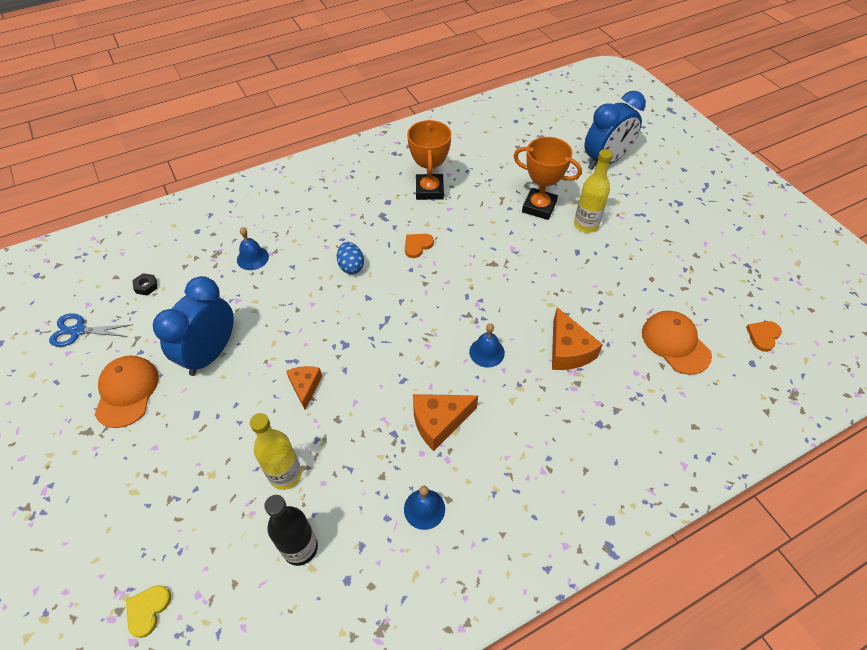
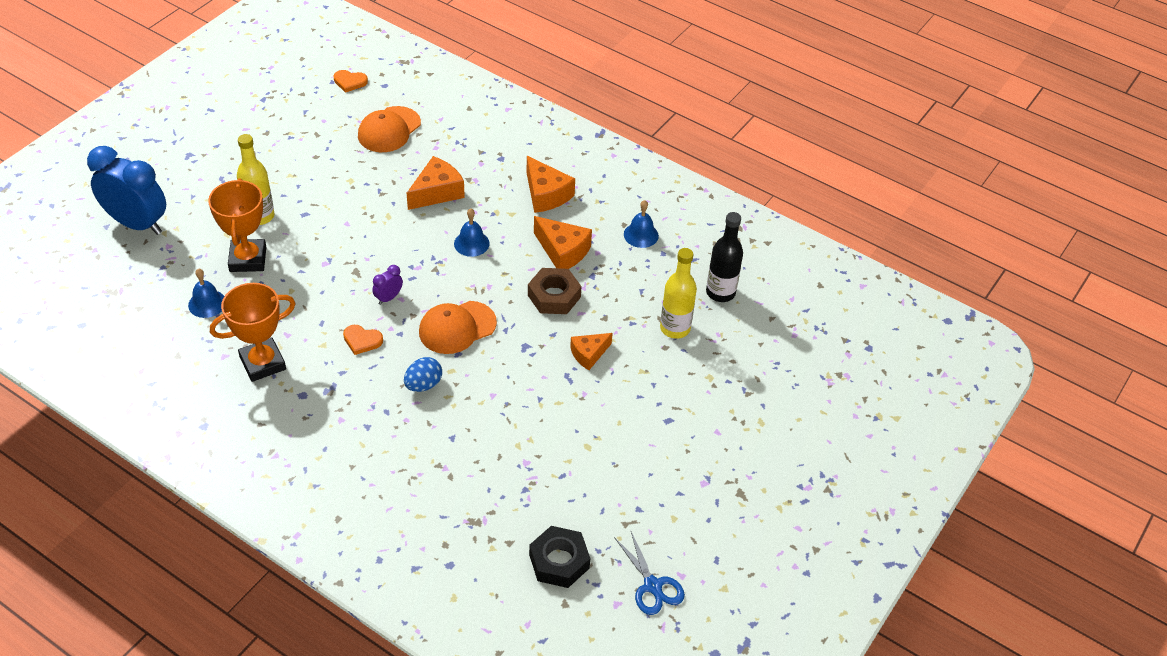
camera: 120 degrees left, 5 degrees down
orange cap [95,355,159,428] -> orange cap moved to [419,301,497,354]
yellow heart [126,585,171,638] -> none
black nut [132,273,158,295] -> black nut [529,526,590,588], size x2.00
blue clock [153,276,234,376] -> none
blue bell [237,227,269,270] -> blue bell moved to [188,268,224,318]
none -> purple clock [372,265,403,305]
none -> orange cheese [527,156,575,213]
none -> brown nut [528,268,581,314]

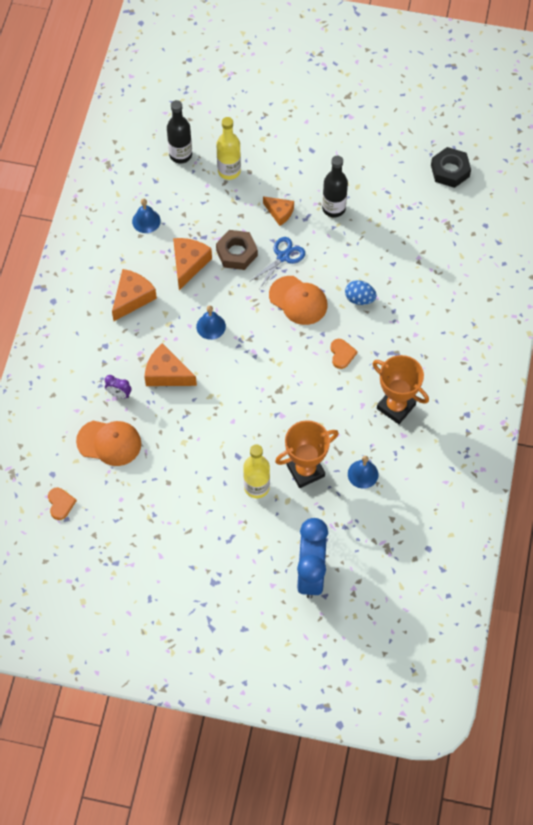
camera: 110 degrees left, 15 degrees up
purple clock [372,265,403,305] -> purple clock moved to [105,375,131,398]
blue scissors [614,531,685,615] -> blue scissors moved to [251,237,305,289]
none -> black bottle [322,156,348,217]

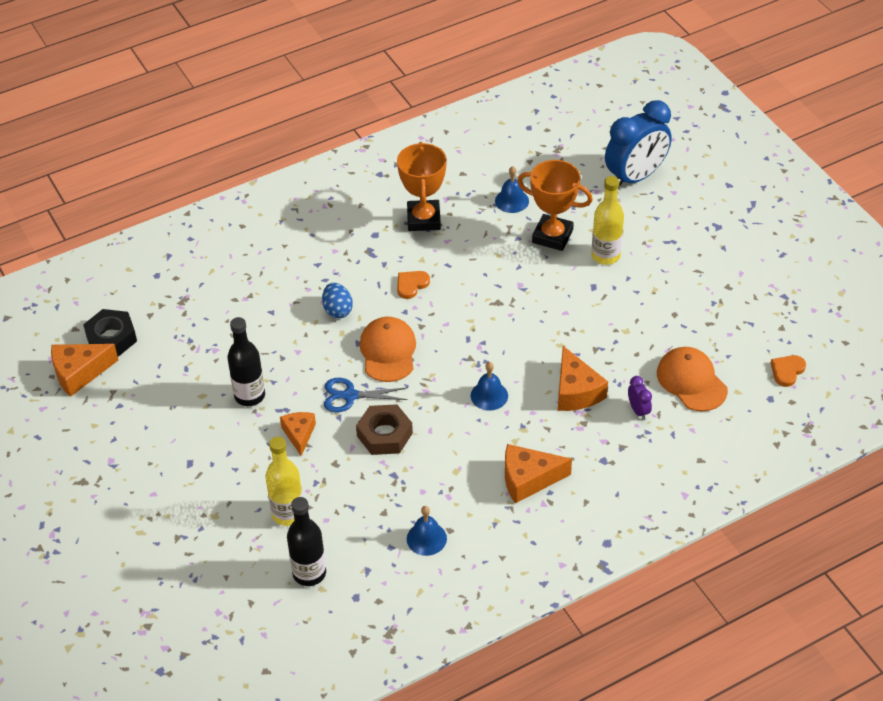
camera: 130 degrees left, 15 degrees down
orange cheese [173,238,212,290] -> orange cheese moved to [51,344,118,397]

